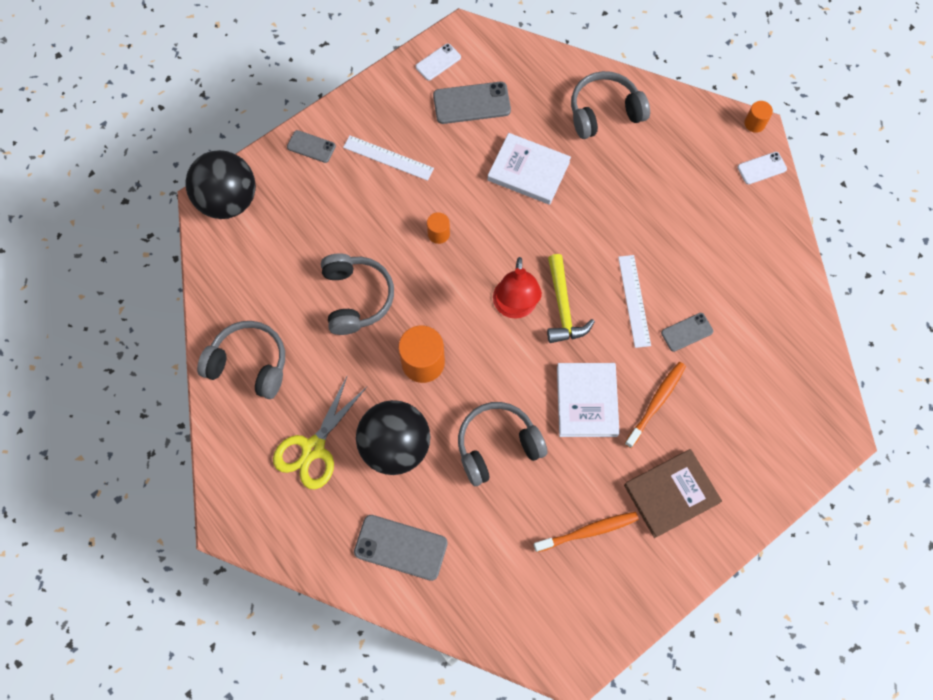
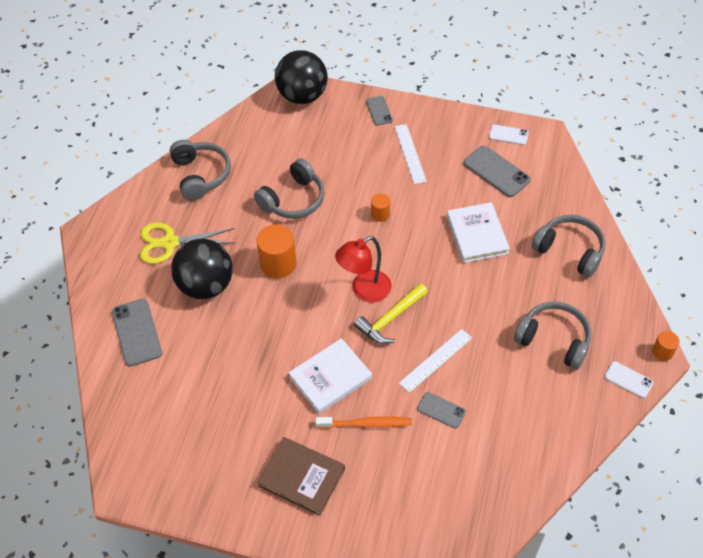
camera: 55 degrees right, 15 degrees down
grey headphones [458,402,548,486] -> grey headphones moved to [514,301,591,370]
orange toothbrush [534,512,639,552] -> none

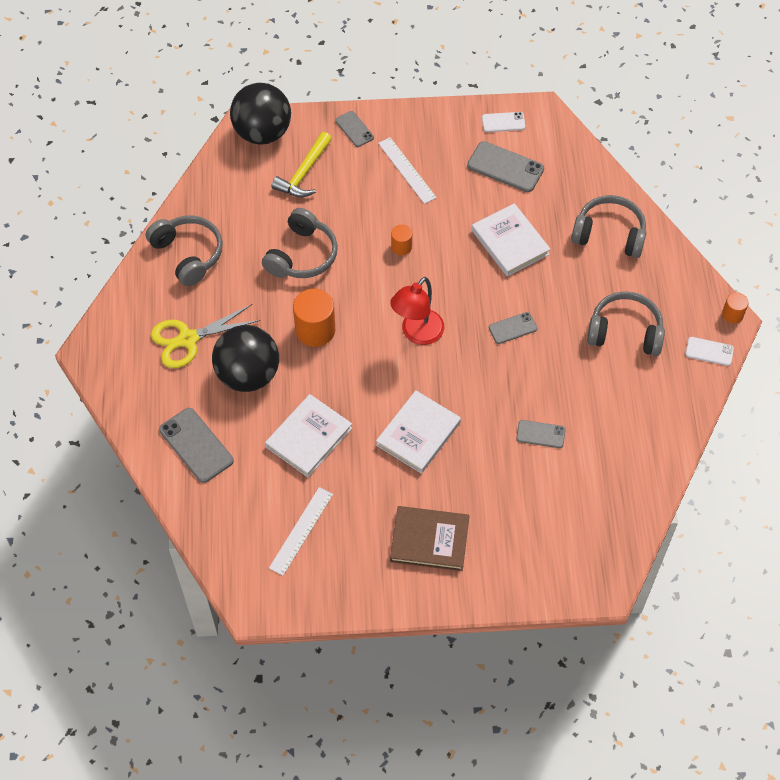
camera: 20 degrees left, 5 degrees up
orange toothbrush [316,416,412,428] -> none
yellow hammer [354,283,428,344] -> yellow hammer moved to [272,132,332,197]
white ruler [399,329,472,393] -> white ruler moved to [269,487,333,576]
none -> white book [265,394,352,477]
none -> grey phone [489,312,537,344]

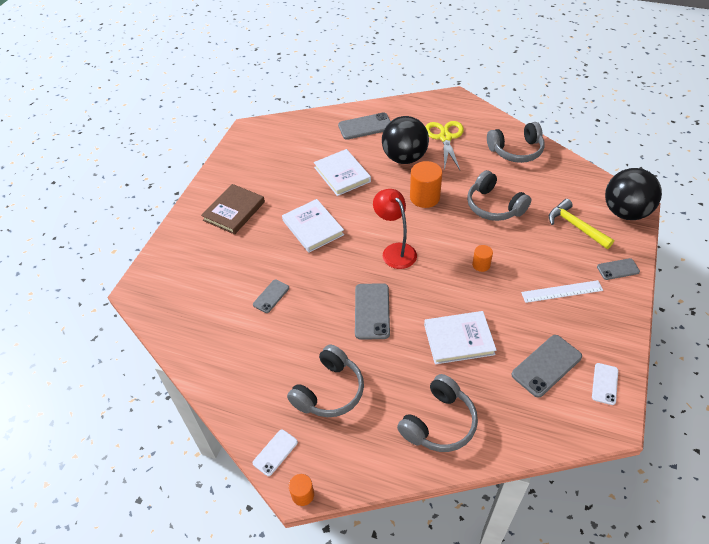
camera: 115 degrees right, 10 degrees down
white ruler [269,487,333,576] -> none
grey phone [489,312,537,344] -> grey phone [355,283,390,340], size x1.67

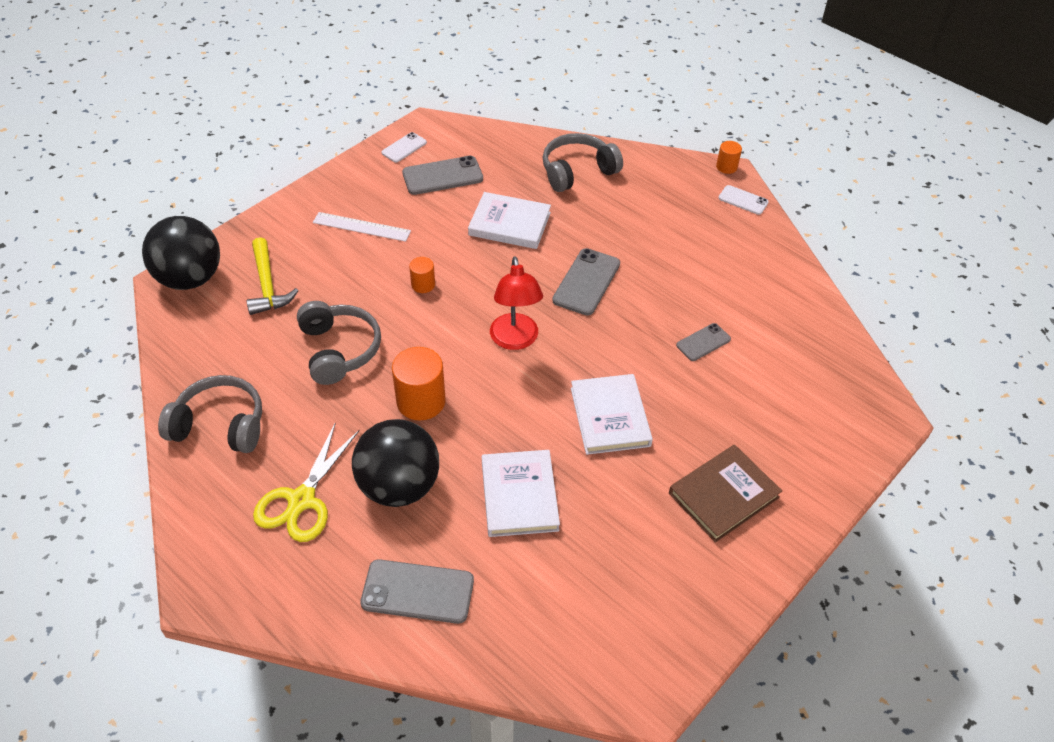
camera: 160 degrees left, 0 degrees up
white phone [253,430,298,476] -> white phone turned 60 degrees clockwise [719,185,769,215]
grey headphones [287,344,364,417] -> none
grey phone [597,258,640,280] -> none

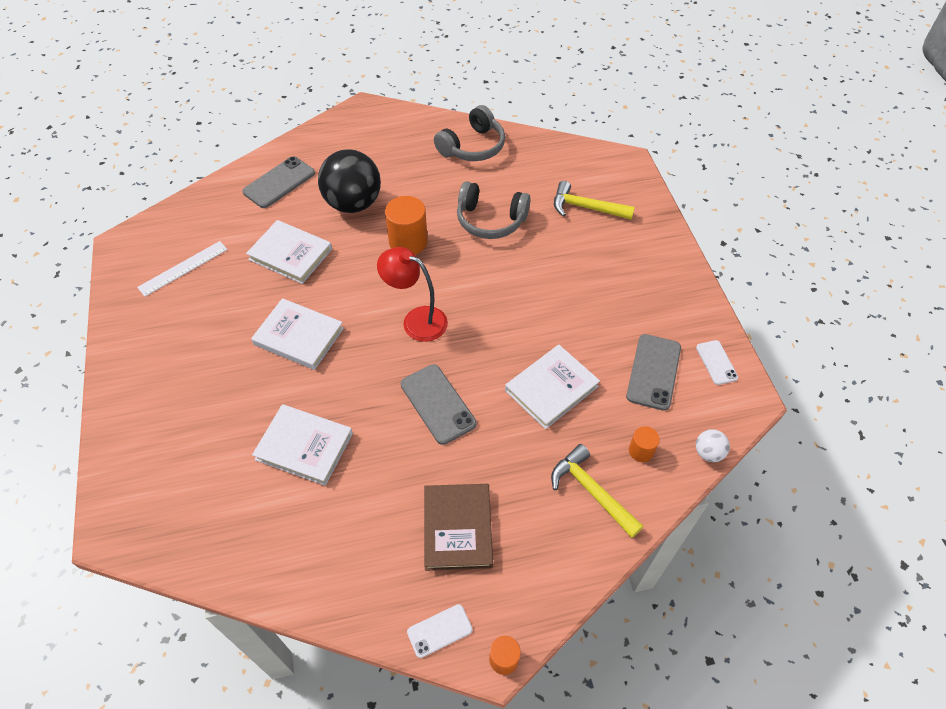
camera: 125 degrees right, 5 degrees up
black ball [142,216,220,290] -> none
yellow scissors [253,422,360,542] -> none
white ruler [313,212,411,242] -> white ruler moved to [137,241,228,297]
orange cylinder [409,257,435,293] -> orange cylinder moved to [629,426,660,462]
grey headphones [542,133,623,192] -> yellow hammer [551,444,644,538]
brown book [669,445,782,543] -> brown book moved to [424,484,493,571]
grey phone [676,323,731,361] -> white book [252,404,353,486]
none -> white ball [696,429,730,462]

